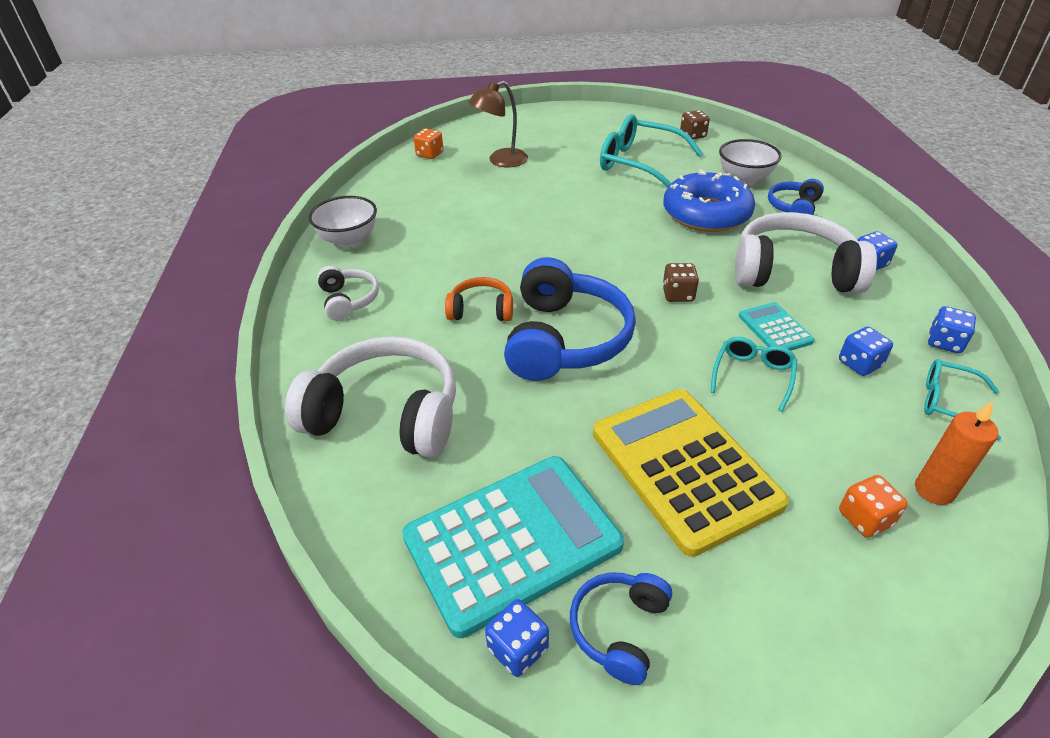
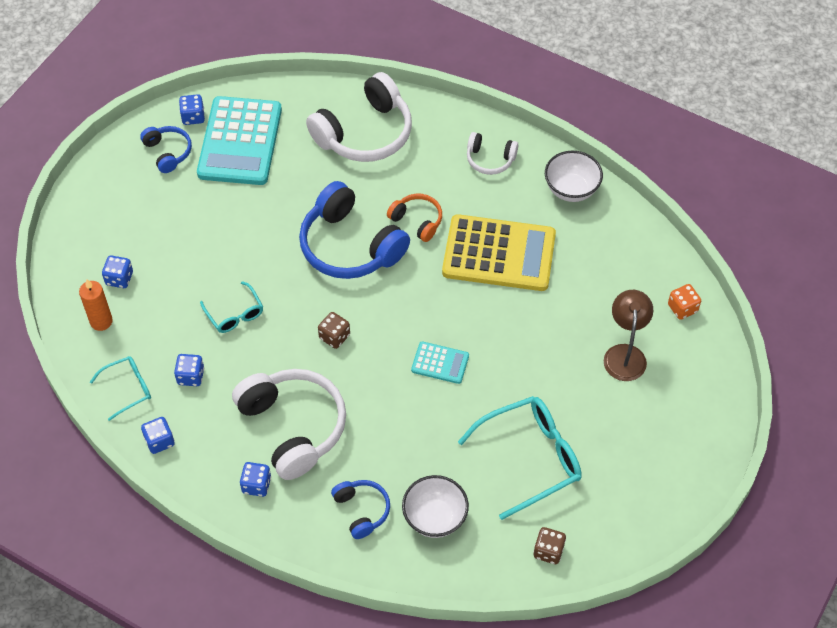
camera: 125 degrees right, 15 degrees up
orange headphones [445,277,513,321] -> orange headphones turned 90 degrees counterclockwise [387,194,442,242]
yellow calculator [593,389,789,557] -> yellow calculator moved to [442,214,556,291]
blue donut [663,170,755,232] -> none
white headphones [735,212,877,294] -> white headphones turned 75 degrees counterclockwise [232,369,346,480]
turquoise calculator [739,302,815,351] -> turquoise calculator moved to [411,341,469,384]
orange dice [839,475,908,538] -> blue dice [102,255,133,288]

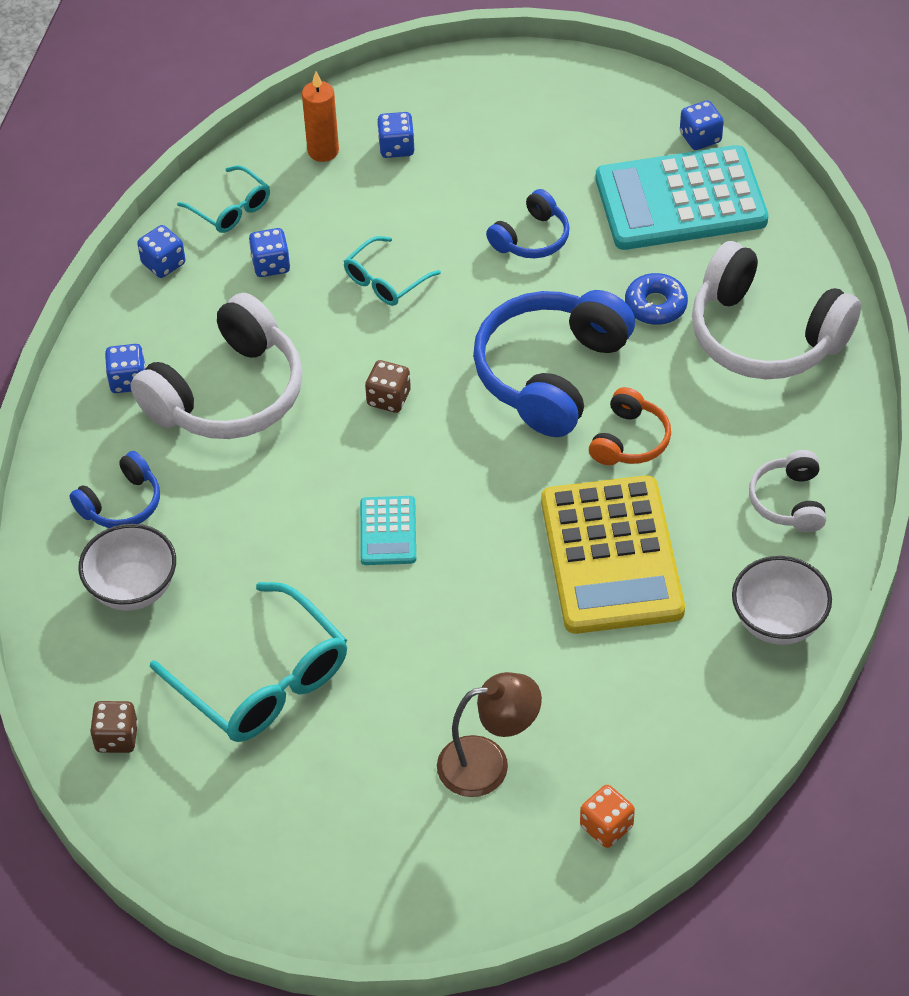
camera: 75 degrees right, 5 degrees down
blue headphones [140,126,192,173] -> blue headphones moved to [486,189,570,258]
none -> blue donut [625,273,688,325]

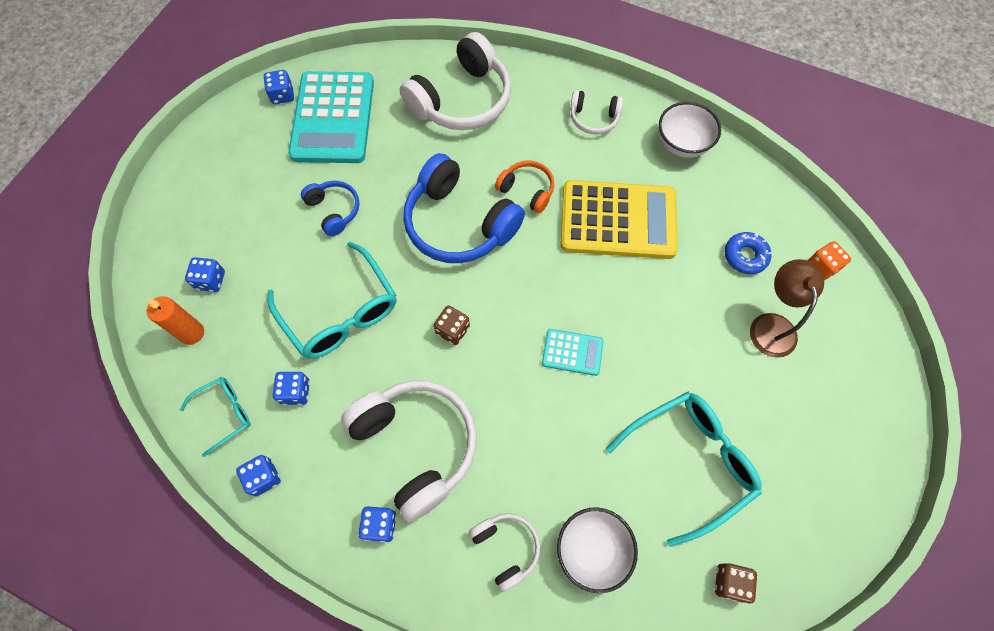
camera: 80 degrees left, 15 degrees up
blue headphones [70,451,160,528] -> white headphones [469,513,540,592]
turquoise glasses [344,236,441,306] -> turquoise glasses [268,242,396,359], size x1.84
blue donut [625,273,688,325] -> blue donut moved to [724,232,772,274]

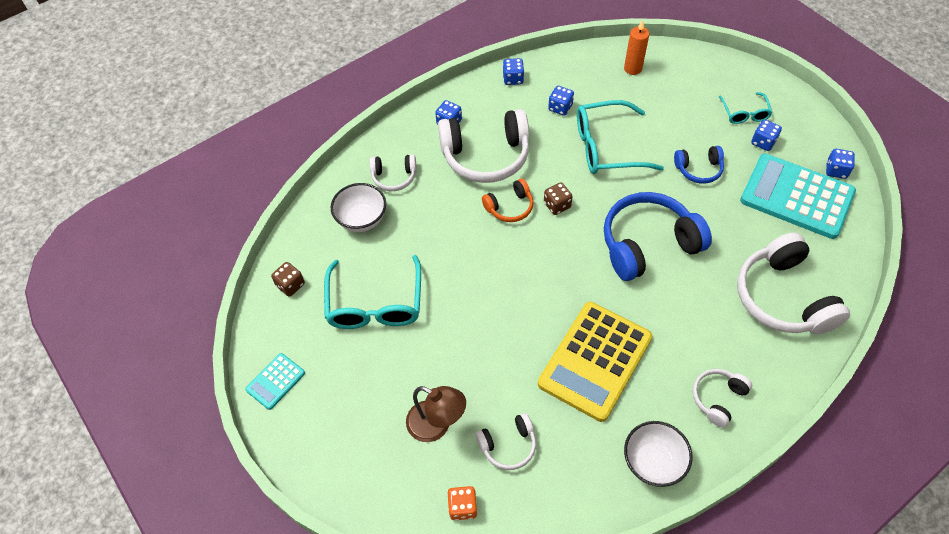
camera: 120 degrees right, 10 degrees down
turquoise glasses [180,377,250,457] -> turquoise glasses moved to [719,92,772,124]
blue dice [185,257,225,292] -> blue dice moved to [751,120,782,151]
orange headphones [495,160,554,213] -> orange headphones moved to [482,179,533,222]
turquoise calculator [542,329,604,376] -> turquoise calculator moved to [245,353,305,410]
blue donut [724,232,772,274] -> white headphones [476,413,536,470]

